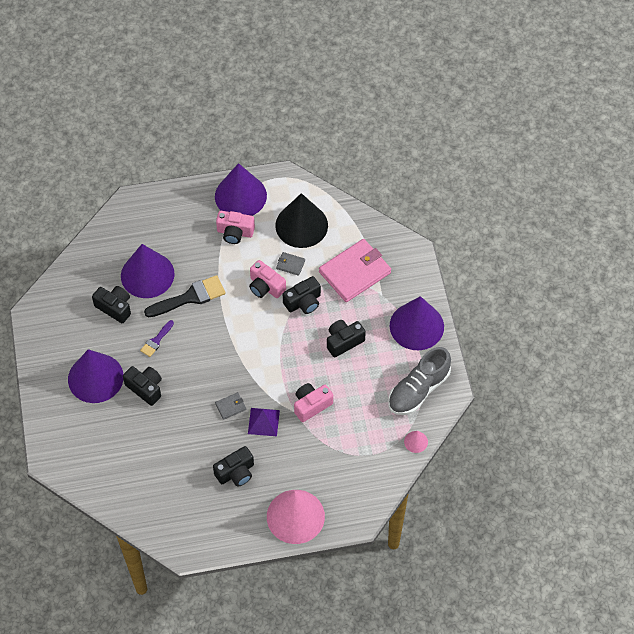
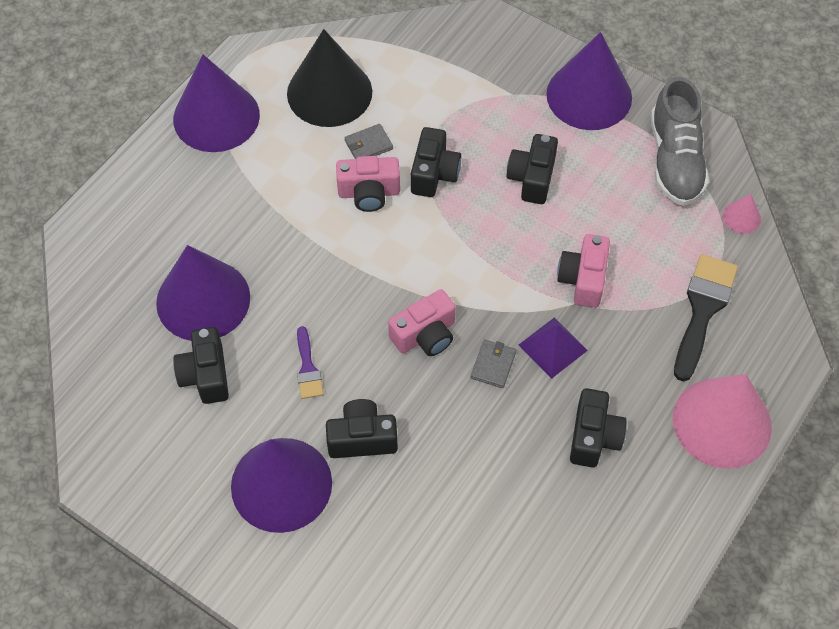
camera: 45 degrees left, 0 degrees up
black camera [92,286,131,323] -> black camera turned 90 degrees counterclockwise [173,327,229,404]
black brush [144,275,226,317] -> black brush moved to [674,254,738,382]
pink camera [216,211,255,244] -> pink camera moved to [388,289,455,356]
pink wallet [319,239,391,302] -> none

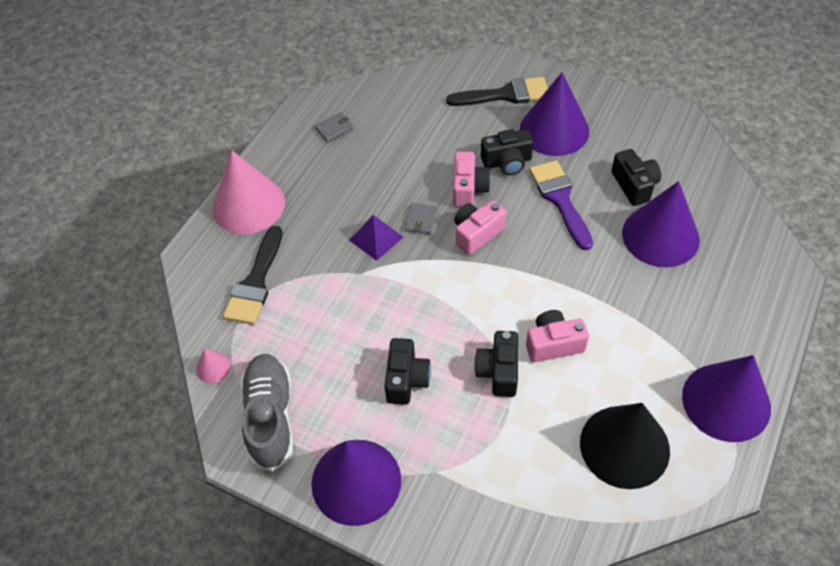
camera: 175 degrees right, 5 degrees down
purple brush [297,326,323,399] -> purple brush [529,160,593,250], size x1.84
grey wallet [345,124,393,159] -> grey wallet moved to [315,113,354,142]
pink camera [557,234,610,308] -> pink camera moved to [453,152,491,207]
black camera [570,388,627,467] -> none
none -> black brush [446,77,548,106]

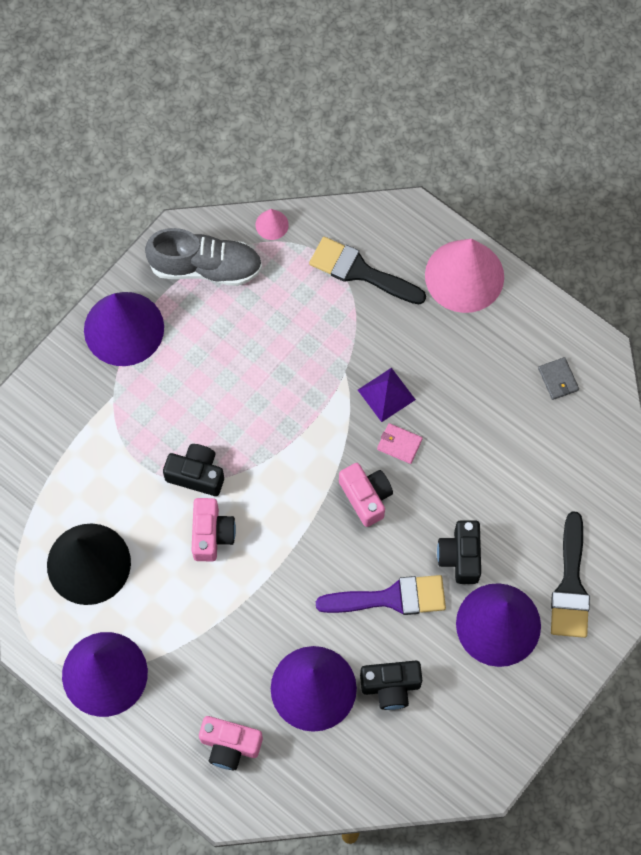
camera: 100 degrees right, 15 degrees up
black camera [385,338,431,405] -> none
grey wallet [404,203,437,235] -> pink wallet [377,423,423,464]
pink camera [453,152,491,207] -> pink camera moved to [199,716,263,770]

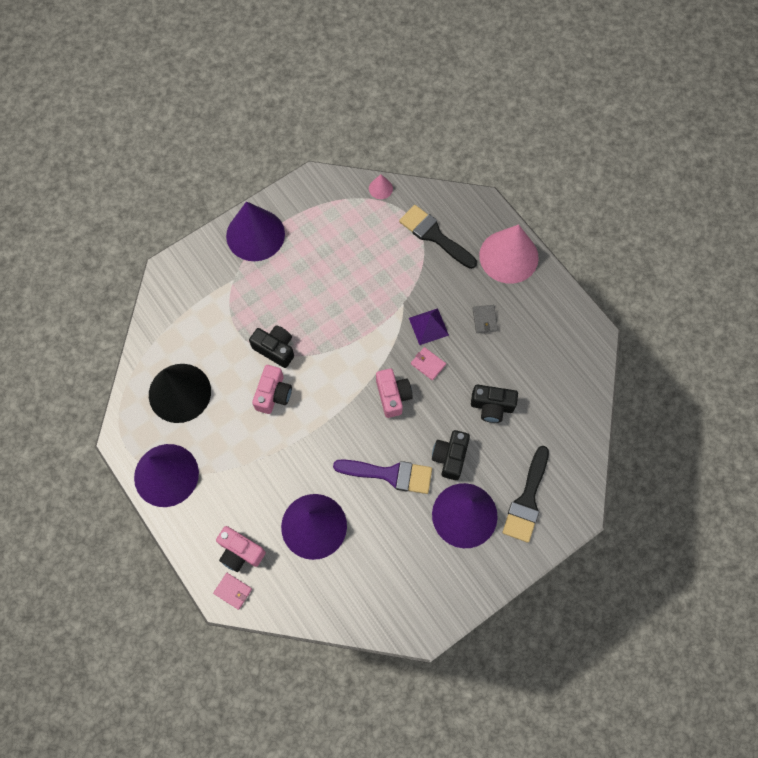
camera: 15 degrees right, 0 degrees up
grey shoe [145,228,262,286] -> none
black camera [360,661,422,710] -> black camera moved to [471,385,518,423]
grey wallet [538,357,579,400] -> grey wallet moved to [473,305,498,333]
none -> pink wallet [213,573,252,610]

